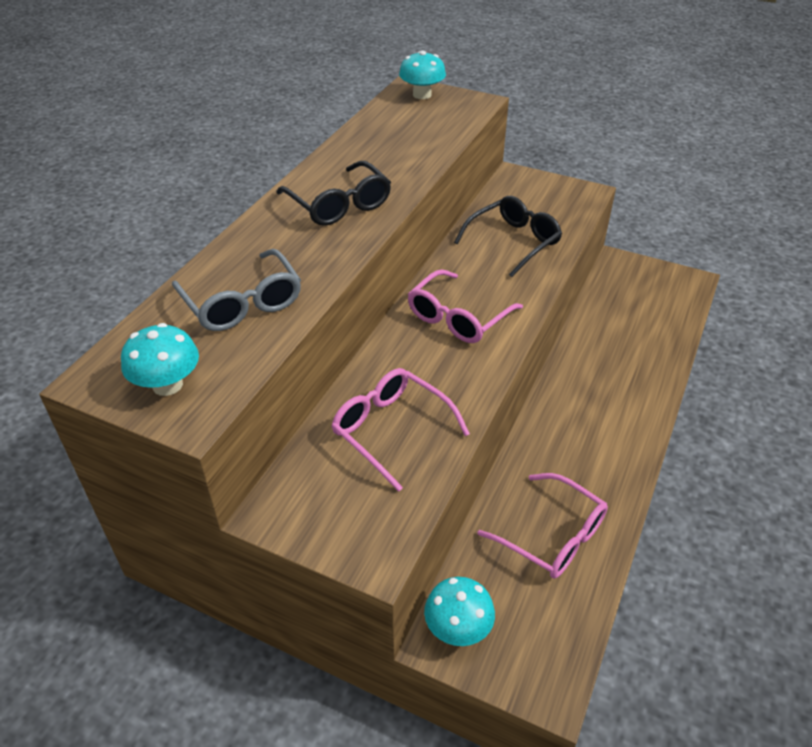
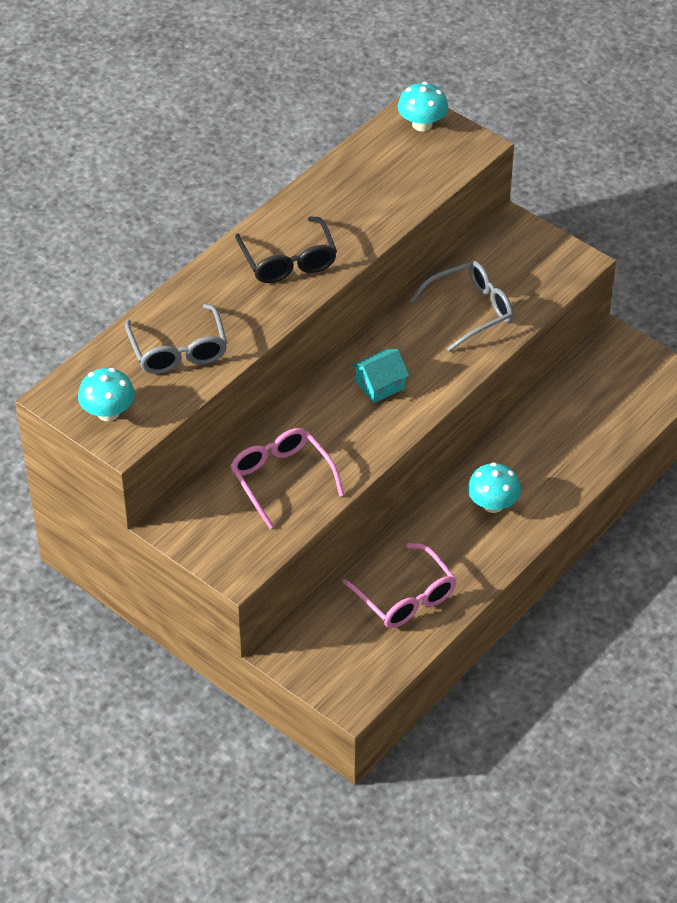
camera: 15 degrees right, 5 degrees up
pink glasses [408,270,523,343] -> turquoise house [352,349,409,403]
turquoise mushroom [424,577,495,646] -> turquoise mushroom moved to [468,462,521,513]
black glasses [454,196,562,277] -> grey glasses [409,261,513,352]

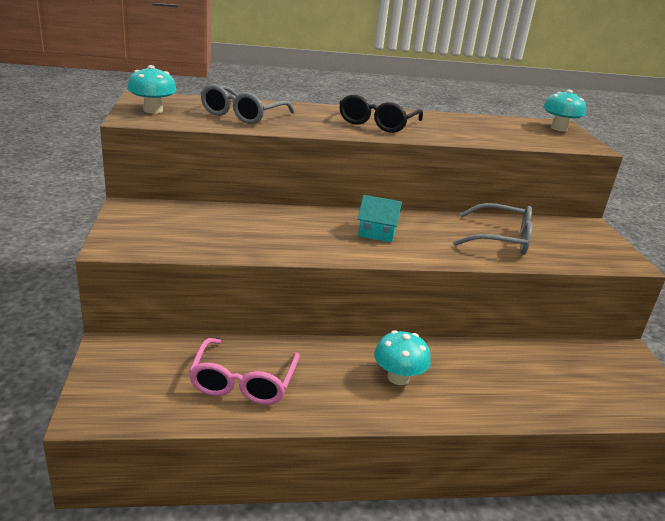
camera: 40 degrees right, 20 degrees down
pink glasses [230,428,344,529] -> none

